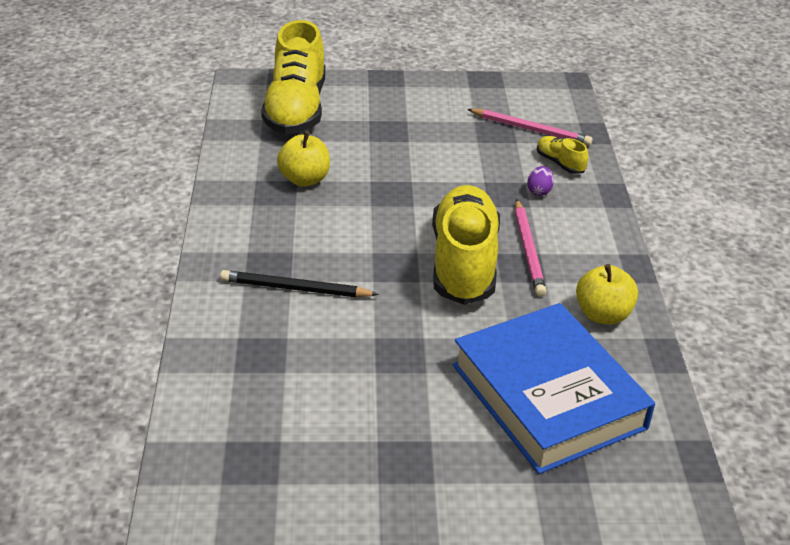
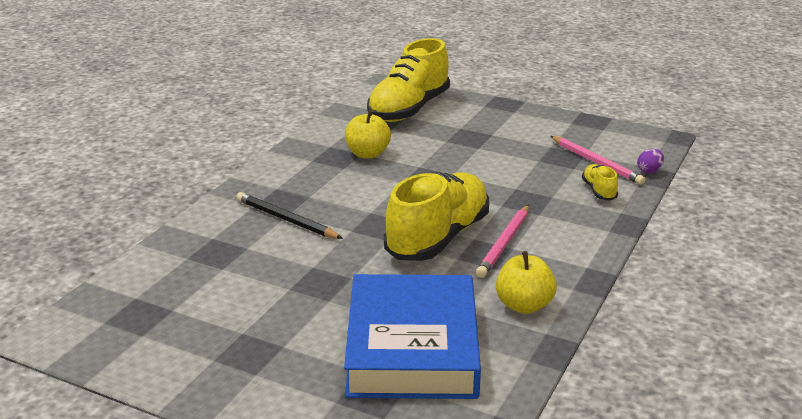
camera: 30 degrees right, 10 degrees down
purple egg [527,166,554,196] -> purple egg moved to [637,149,664,173]

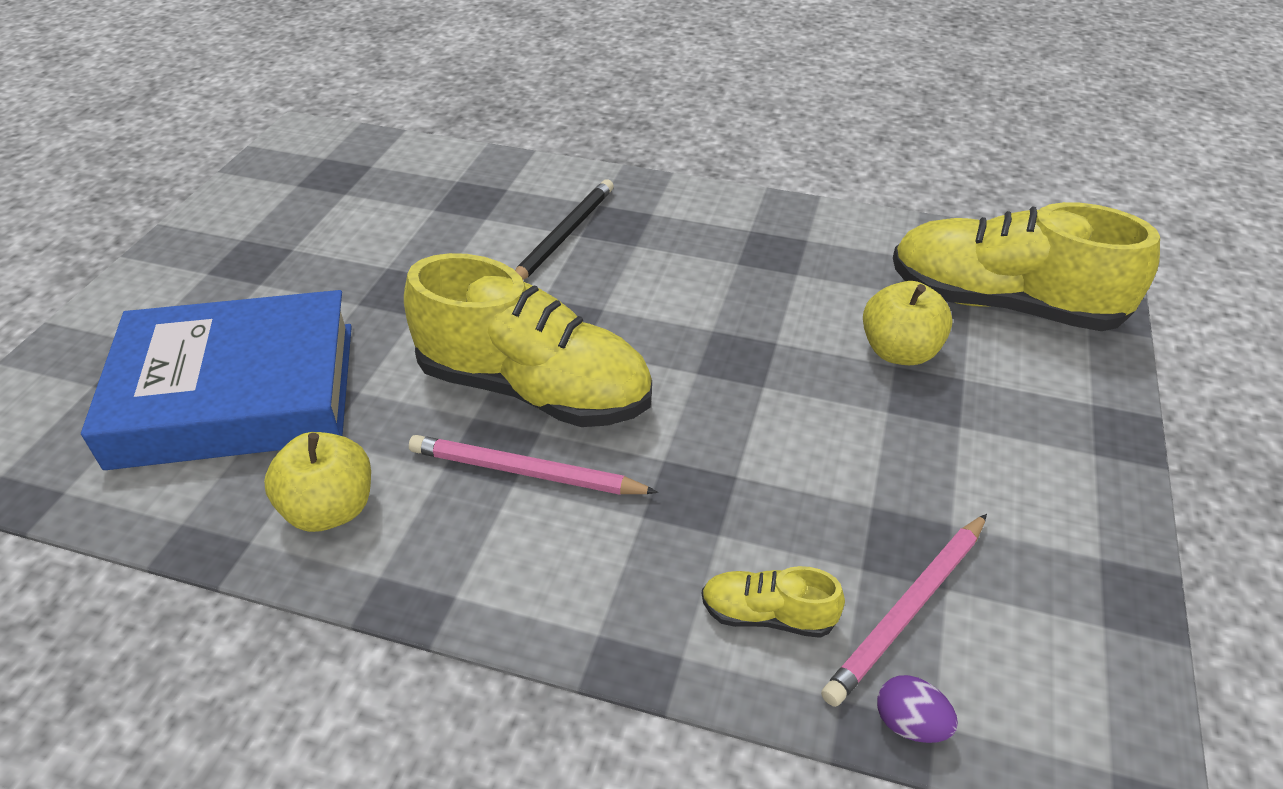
camera: 80 degrees right, 15 degrees up
yellow apple [345,110,391,159] -> yellow apple moved to [863,281,953,365]
yellow shoe [582,164,618,201] -> yellow shoe turned 150 degrees counterclockwise [702,566,845,638]

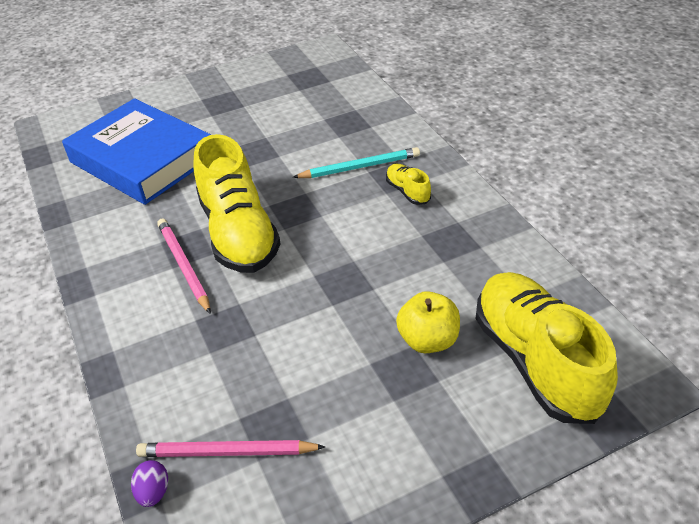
camera: 50 degrees right, 0 degrees up
yellow apple [264,432,371,532] -> none
black pencil [515,179,614,280] -> turquoise pencil [292,147,420,178]
yellow shoe [702,566,845,638] -> yellow shoe moved to [386,164,431,205]

